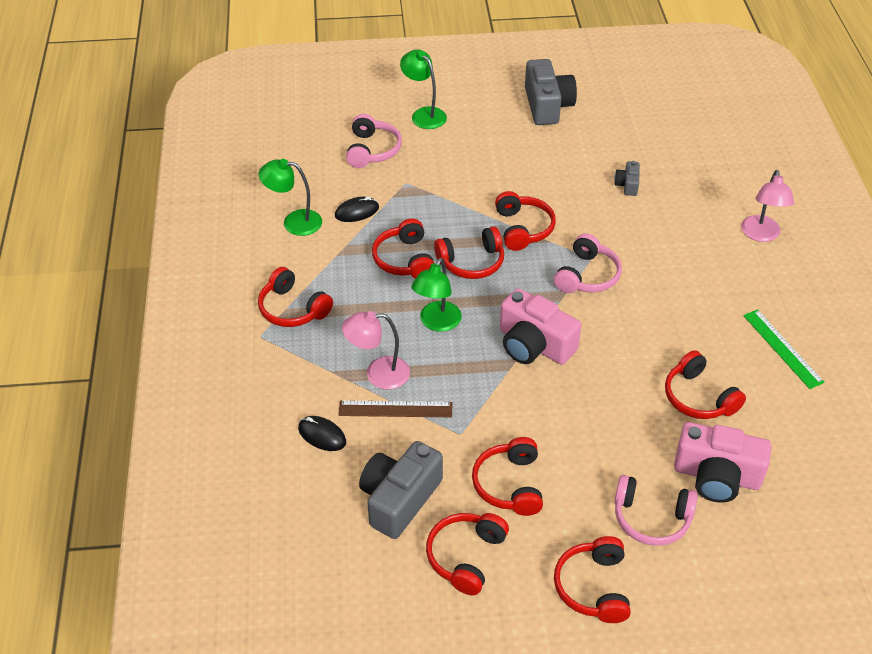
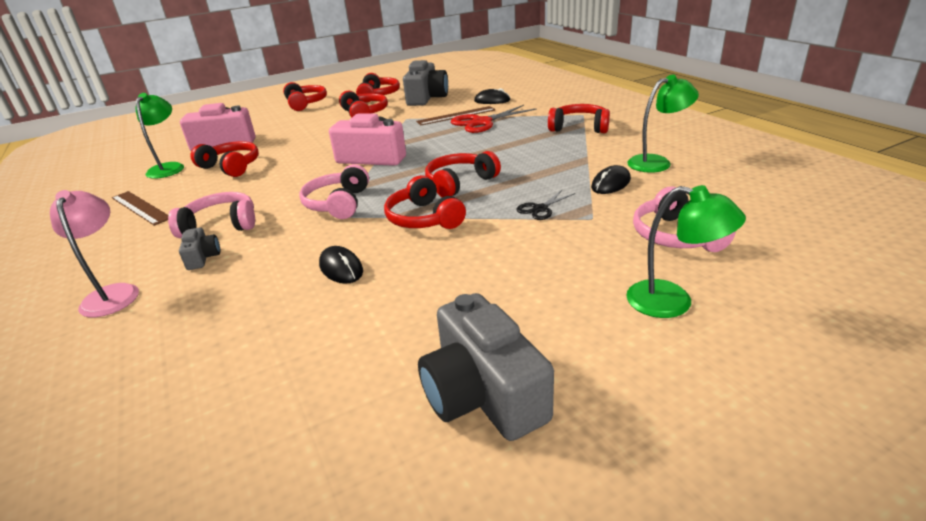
camera: 160 degrees right, 15 degrees down
pink lamp [342,311,410,389] -> red scissors [451,105,537,133]
red headphones [372,218,434,279] -> none
green lamp [411,258,462,332] -> green lamp moved to [136,93,184,179]
grey camera [614,161,640,196] -> grey camera moved to [179,227,220,270]
pink headphones [614,475,698,546] -> pink headphones moved to [168,192,255,238]
green ruler [743,309,825,389] -> brown ruler [112,191,168,226]
none -> black mouse [319,246,363,283]
none -> black scissors [516,190,575,220]

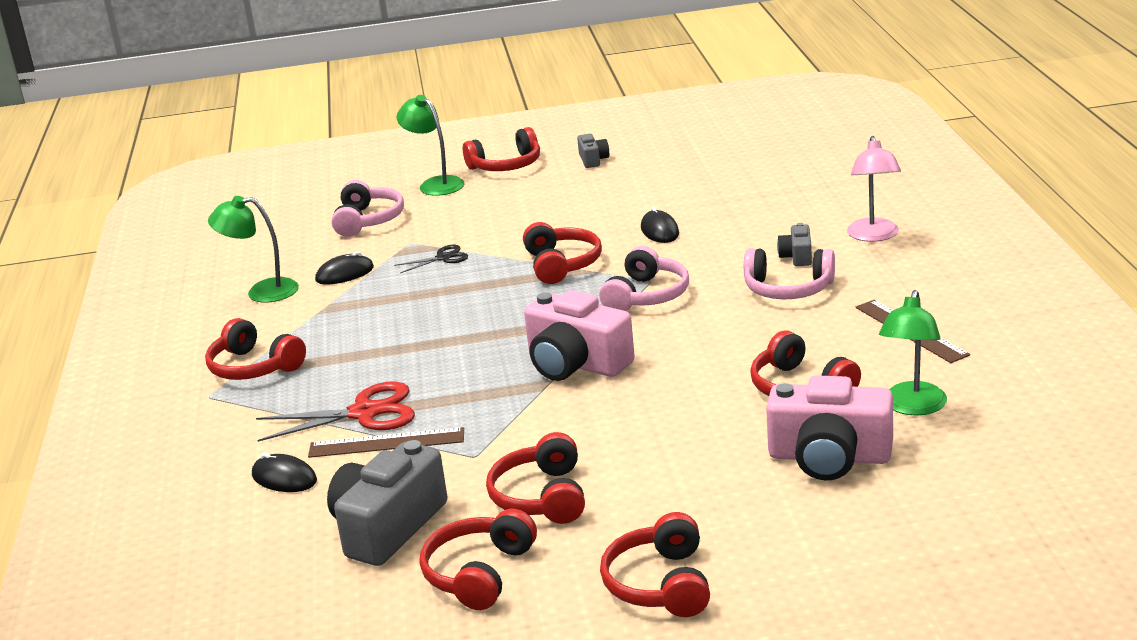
camera: 160 degrees left, 5 degrees down
grey camera [418,293,554,441] -> grey camera [577,134,609,168], size x0.48
red headphones [425,151,501,197] -> red headphones moved to [463,127,540,171]

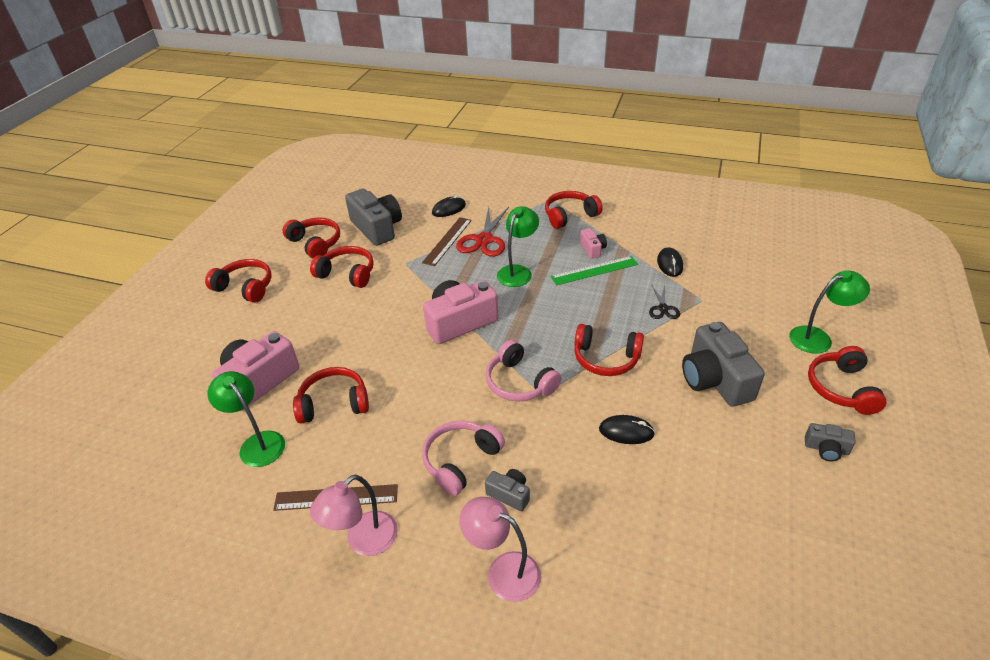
camera: 115 degrees right, 15 degrees up
green lamp [208,196,299,303] -> green lamp moved to [497,206,539,287]
pink headphones [331,180,404,237] -> none
none -> pink lamp [310,474,398,556]
none -> green ruler [551,256,638,285]
none -> pink camera [580,228,607,259]
none -> grey camera [682,322,765,407]

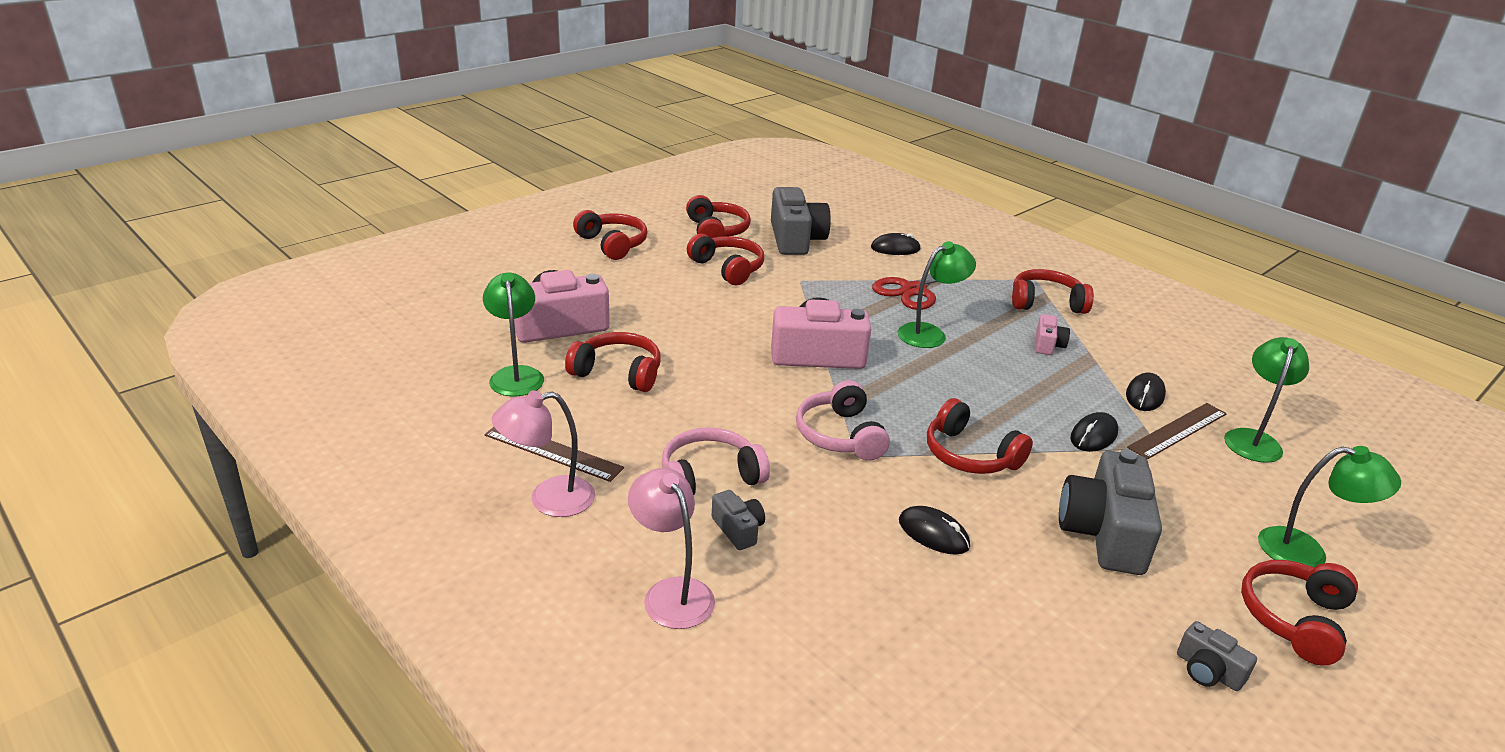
camera: 25 degrees right, 10 degrees down
brown ruler [422,217,472,266] -> brown ruler moved to [1127,403,1227,460]
green ruler [551,256,638,285] -> none
black scissors [649,286,680,319] -> black mouse [1070,412,1118,452]
none -> green lamp [1224,337,1309,463]

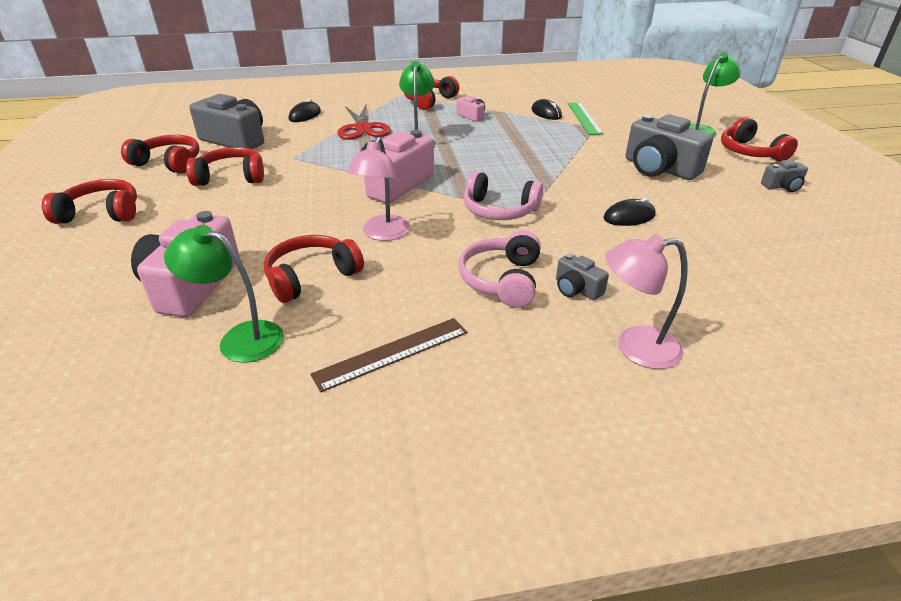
camera: 55 degrees left, 5 degrees up
pink lamp [492,390,595,517] -> pink lamp moved to [347,137,410,241]
grey camera [712,490,765,550] -> grey camera turned 135 degrees counterclockwise [556,253,609,300]
red headphones [927,398,1033,474] -> none
black mouse [1070,412,1118,452] -> none
brown ruler [1127,403,1227,460] -> green ruler [568,103,603,135]
green lamp [1224,337,1309,463] -> none

